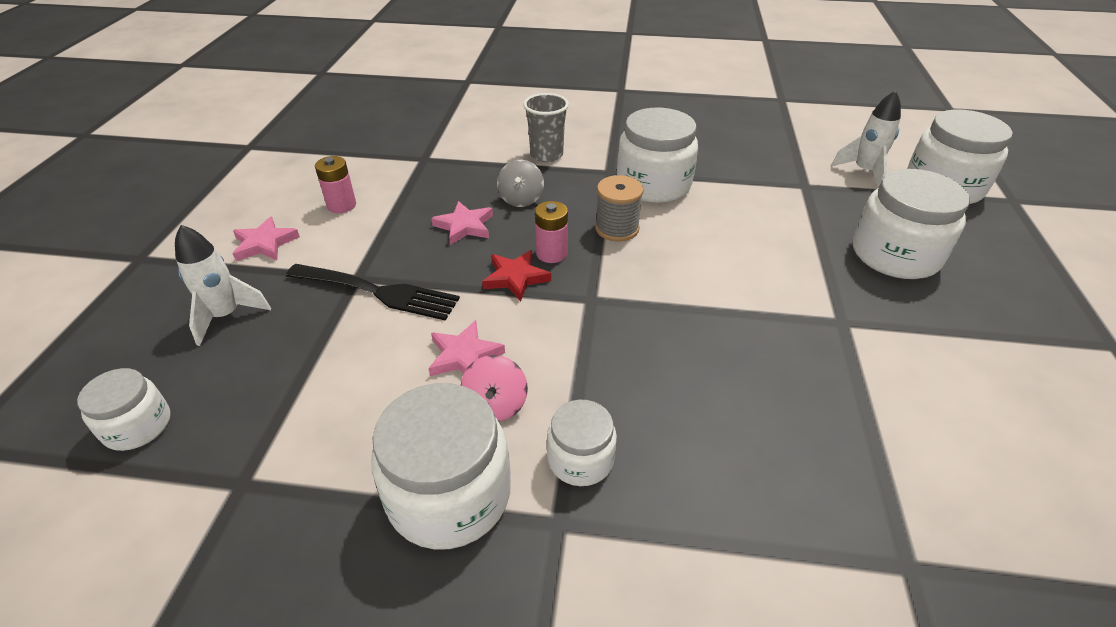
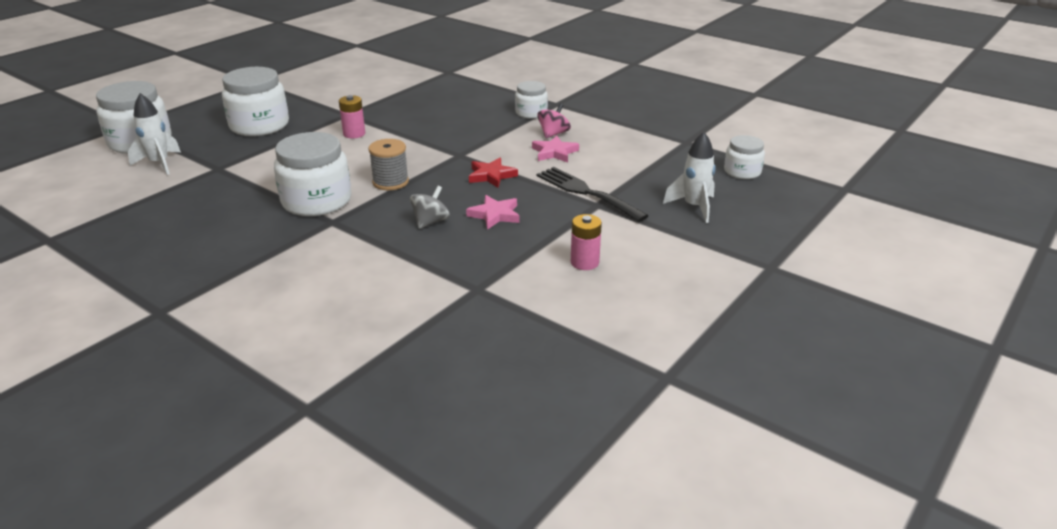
camera: 150 degrees left, 10 degrees down
pink star [232,217,300,261] -> none
white jar [371,383,511,550] -> none
grey cup [523,93,569,162] -> none
pink battery [535,201,568,263] -> pink battery moved to [339,95,365,138]

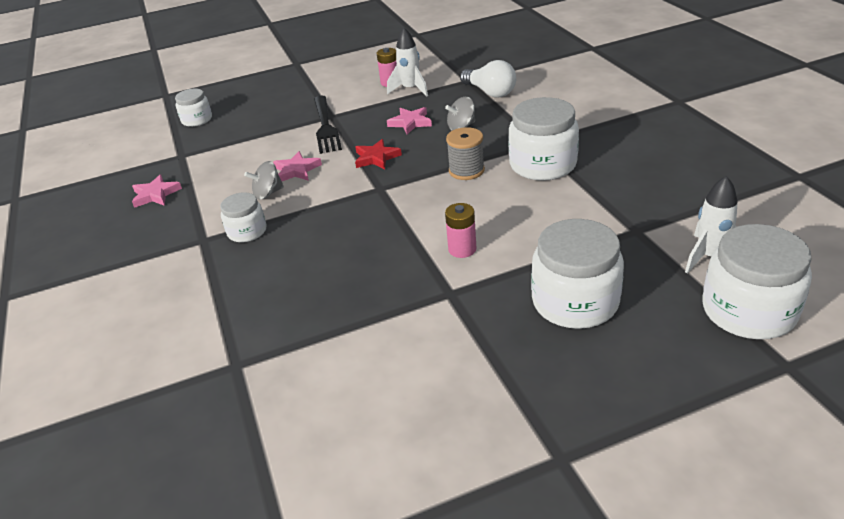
camera: 145 degrees left, 5 degrees up
pink spinning top [537,104,571,139] -> grey spinning top [244,161,284,200]
white rocket [663,132,716,223] -> white rocket moved to [387,28,428,97]
none -> pink star [132,175,182,208]
none -> white light bulb [460,60,516,97]

